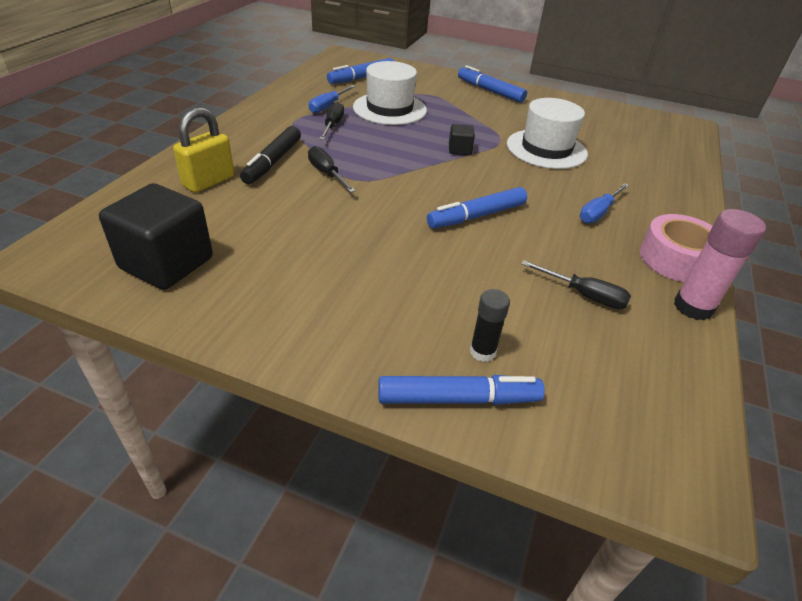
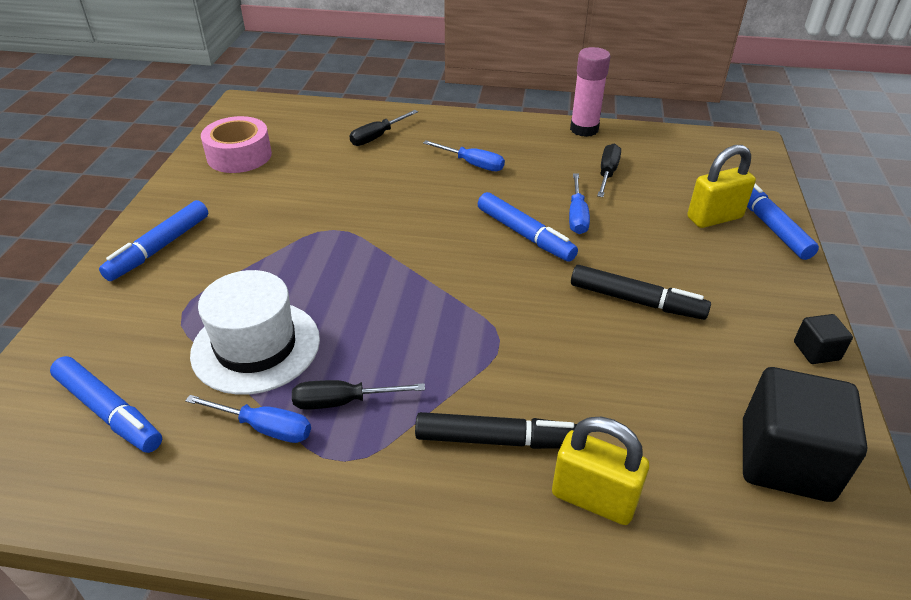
camera: 100 degrees left, 0 degrees up
black screwdriver [308,146,355,193] -> black screwdriver moved to [350,110,418,146]
black cube [449,124,475,155] -> black cube moved to [794,314,853,364]
black glue stick [470,289,510,362] -> yellow padlock [687,145,756,228]
white hat [507,98,588,169] -> none
pink tape [640,214,713,282] -> pink tape moved to [201,116,272,173]
none -> blue screwdriver [569,173,590,234]
none -> black marker [571,265,711,320]

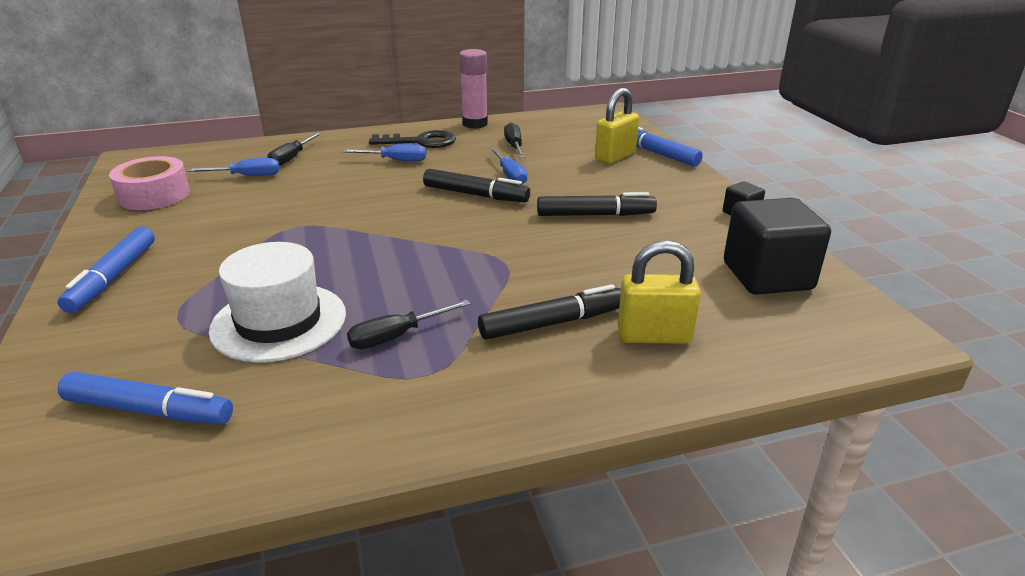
camera: 25 degrees left, 10 degrees down
blue screwdriver [185,395,311,443] -> blue screwdriver moved to [187,158,280,176]
blue marker [478,192,578,262] -> black marker [423,169,530,202]
none -> black key [369,130,456,148]

